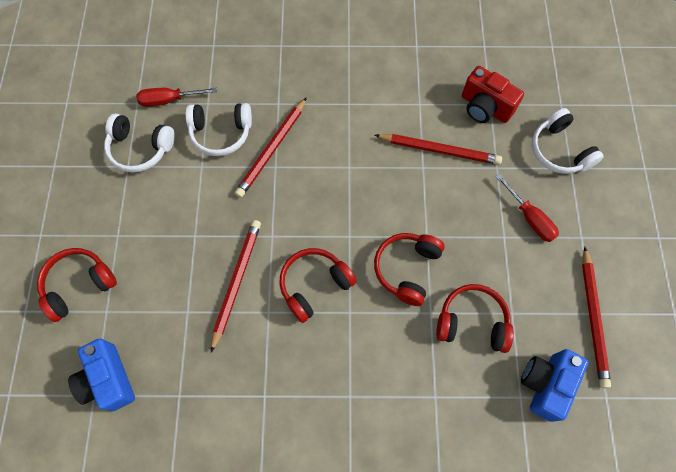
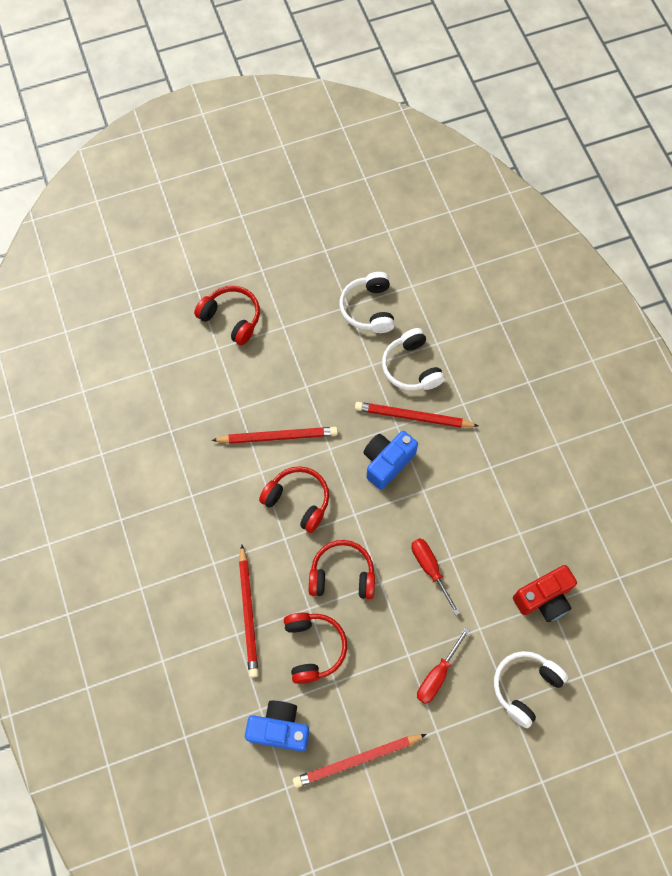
camera: 70 degrees right, 0 degrees up
blue camera [68,338,135,411] -> blue camera moved to [363,431,418,490]
red screwdriver [136,88,217,107] -> red screwdriver moved to [411,538,460,615]
red pencil [375,134,502,165] -> red pencil moved to [239,545,259,678]
red camera [462,66,524,123] -> red camera turned 135 degrees counterclockwise [513,565,577,622]

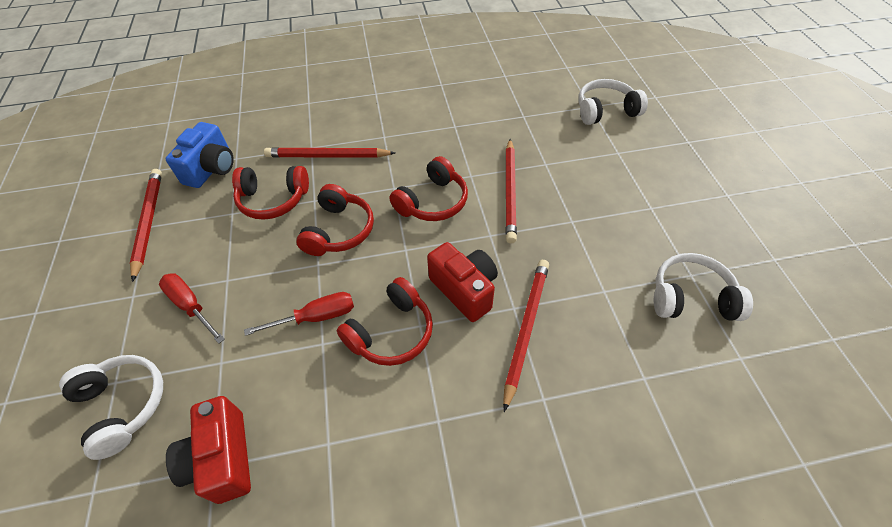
camera: 100 degrees right, 15 degrees down
red headphones [194,286,260,345] -> red headphones moved to [337,277,433,366]
blue camera [363,431,418,490] -> red camera [427,242,498,322]
white headphones [382,328,445,390] -> white headphones moved to [578,79,648,125]

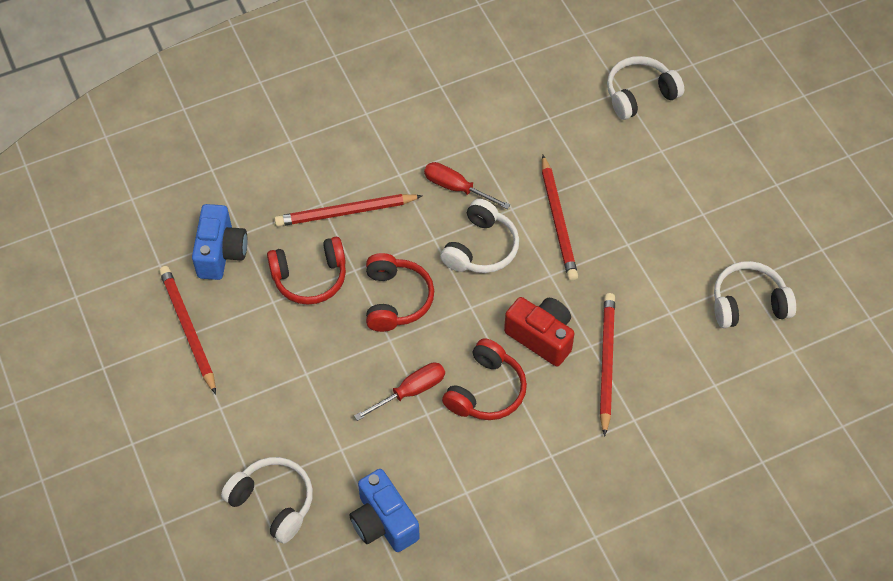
camera: 15 degrees left, 5 degrees up
red screwdriver [159,273,225,344] -> red screwdriver moved to [424,162,510,209]
red camera [166,396,251,504] -> blue camera [349,469,420,552]
red headphones [389,156,468,221] -> white headphones [440,199,519,273]

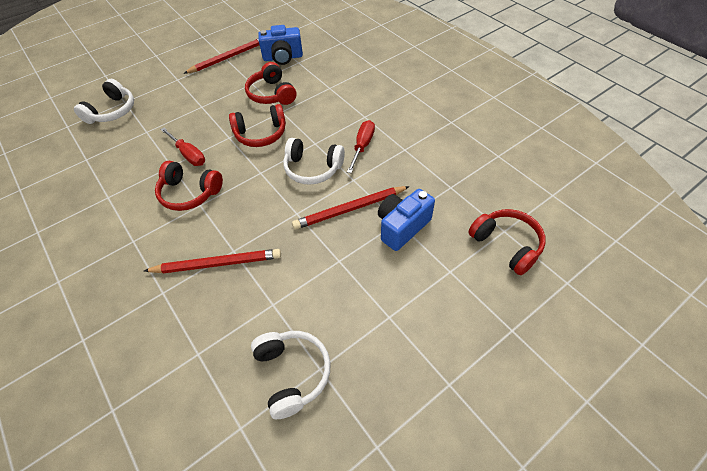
camera: 80 degrees right, 5 degrees down
red pencil [274,194,422,227] -> none
blue camera [349,469,420,552] -> blue camera moved to [378,189,435,251]
red camera [504,297,575,367] -> none
white headphones [607,56,684,120] -> red headphones [468,209,546,275]

